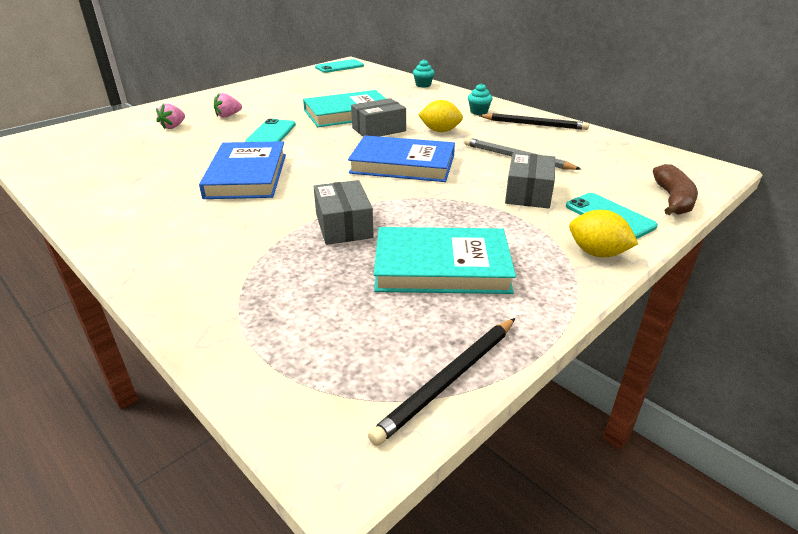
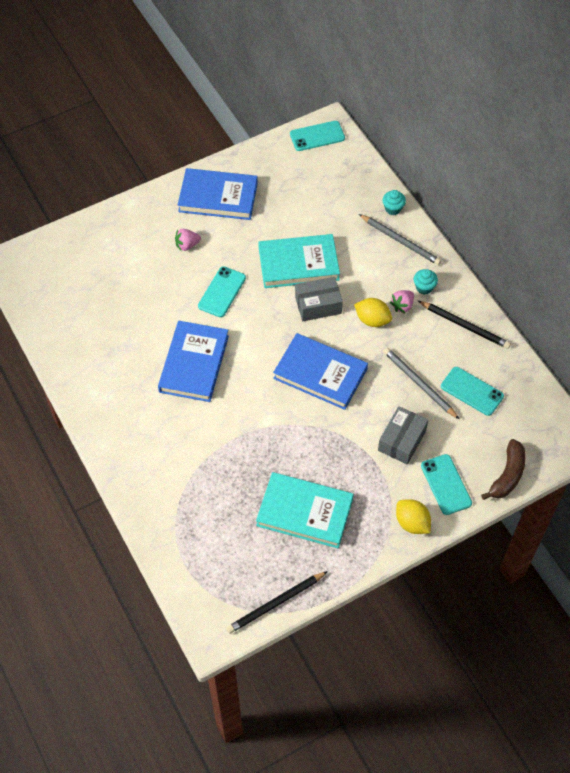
camera: 15 degrees right, 25 degrees up
pink strawberry [156,103,185,129] -> pink strawberry moved to [390,290,414,314]
grey box [314,180,374,245] -> none
none -> blue book [178,168,258,220]
none -> grey pencil [359,214,441,265]
none -> turquoise phone [441,367,504,416]

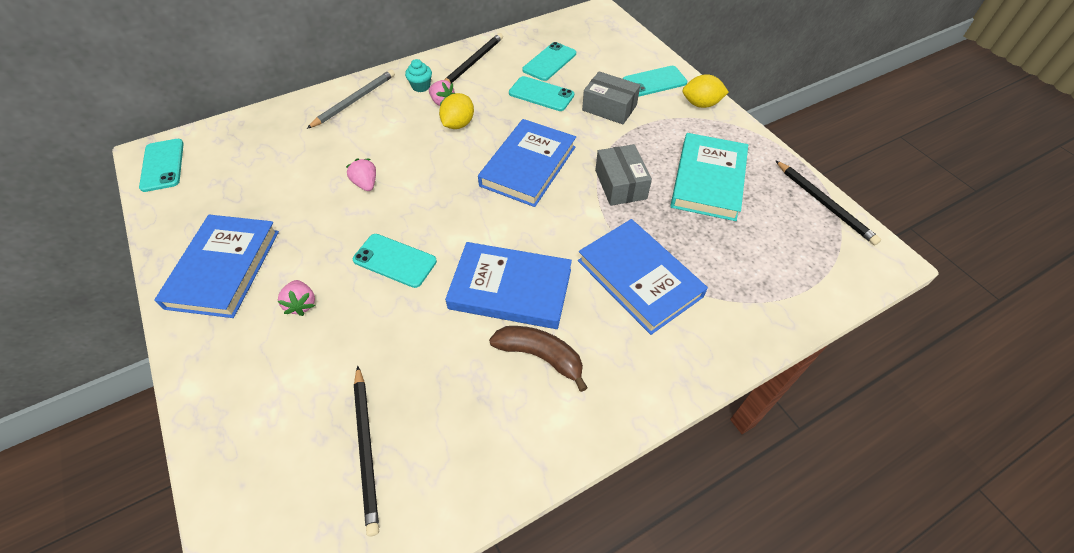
camera: 90 degrees left, 5 degrees down
turquoise book [258,234,340,288] -> pink strawberry [346,159,376,191]
grey box [295,277,343,321] -> grey box moved to [595,144,652,206]
turquoise cupcake [383,190,406,215] -> none
grey pencil [383,348,459,419] -> turquoise phone [509,76,574,111]
yellow lemon [396,499,431,534] -> yellow lemon turned 45 degrees clockwise [682,74,729,108]
brown banana [481,439,526,500] -> brown banana moved to [489,326,588,392]
none -> black pencil [354,366,379,536]
none -> blue book [578,219,708,335]

